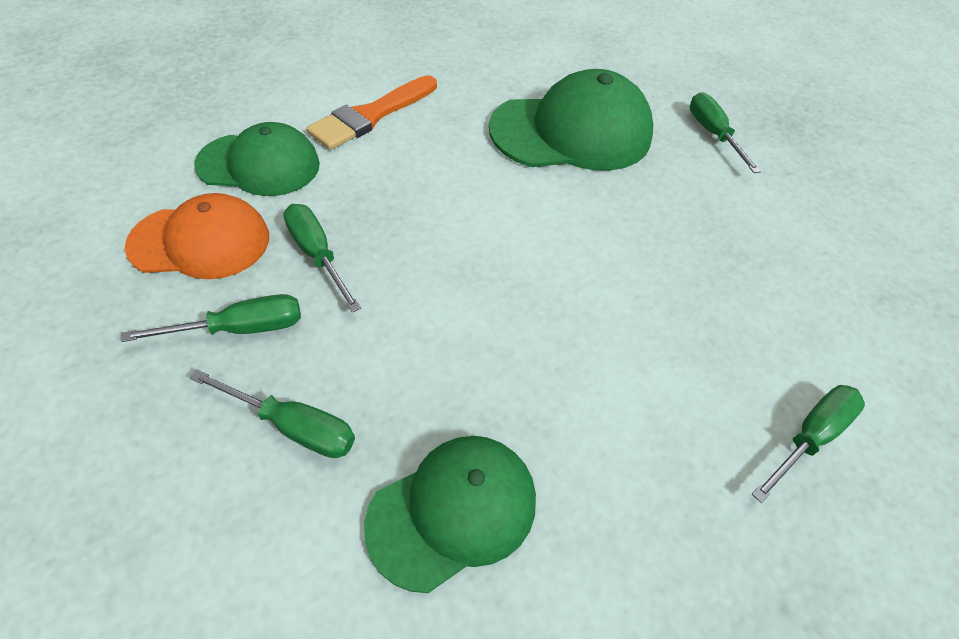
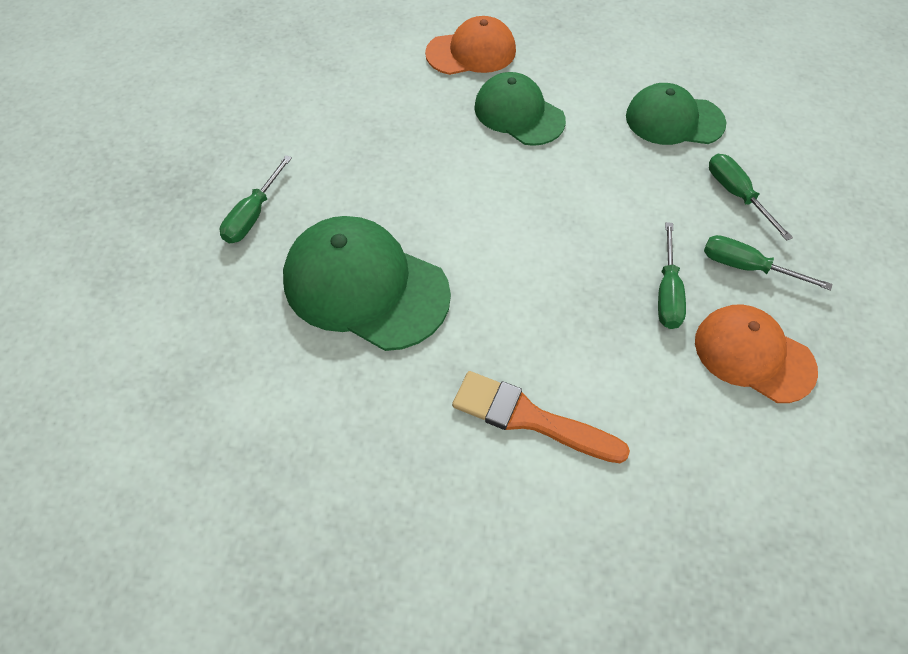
camera: 135 degrees left, 5 degrees up
green cap [194,122,320,196] -> green cap moved to [474,72,566,146]
orange brush [306,75,437,150] -> orange brush turned 150 degrees counterclockwise [452,371,630,463]
green screwdriver [752,385,865,503] -> orange cap [425,16,516,75]

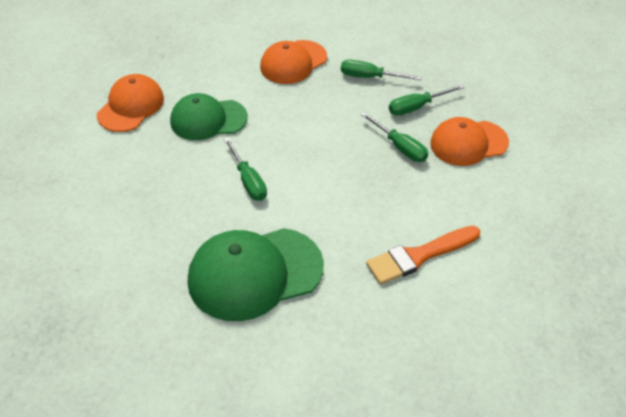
camera: 50 degrees left, 10 degrees down
green screwdriver [220,155,292,243] -> green screwdriver moved to [224,138,267,201]
green cap [626,83,727,145] -> orange cap [260,40,327,84]

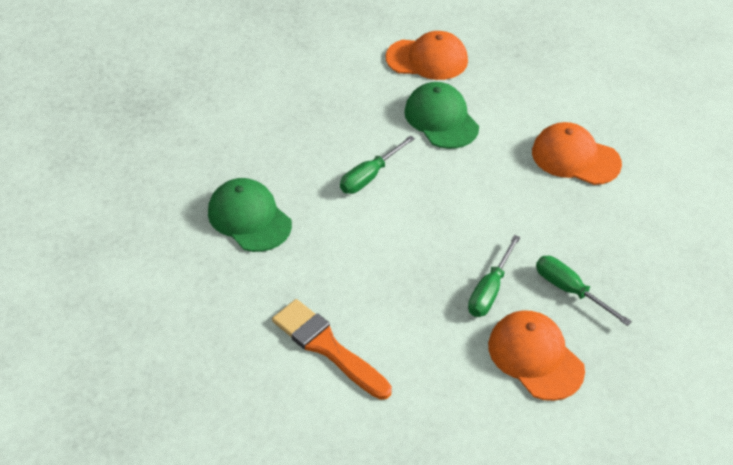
camera: 70 degrees right, 0 degrees up
green cap [188,228,324,321] -> green cap [208,178,292,252], size x0.66
green screwdriver [341,60,421,80] -> none

